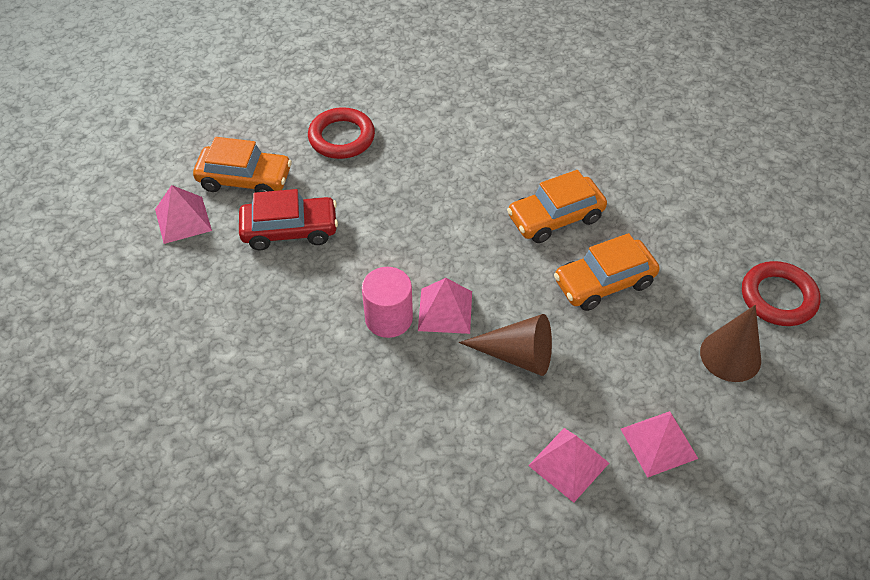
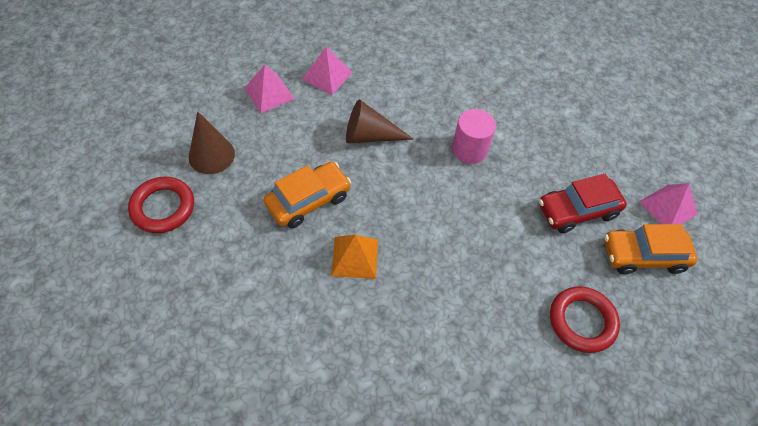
camera: 165 degrees right, 5 degrees up
pink pyramid [418,278,472,334] -> none
orange car [507,170,607,243] -> orange pyramid [331,235,378,279]

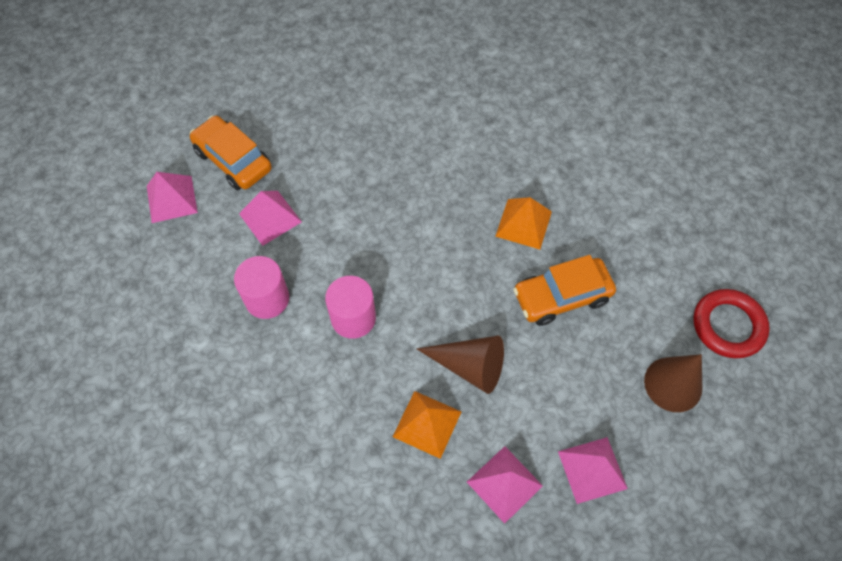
camera: 160 degrees left, 5 degrees up
red car [539,174,627,233] -> pink pyramid [239,191,302,246]
red ring [550,286,620,353] -> none
orange car [604,224,698,274] -> orange car turned 150 degrees counterclockwise [190,116,272,190]
none -> pink cylinder [234,256,289,319]
none -> orange pyramid [393,391,461,459]

